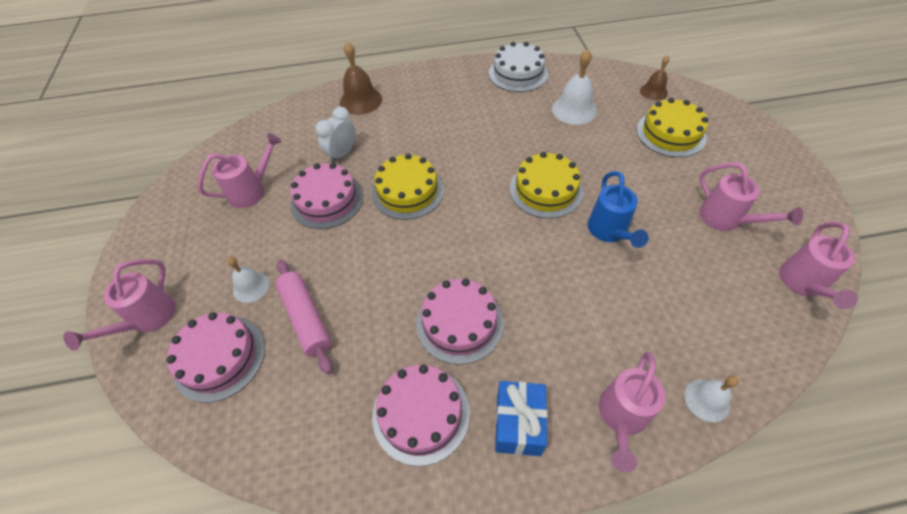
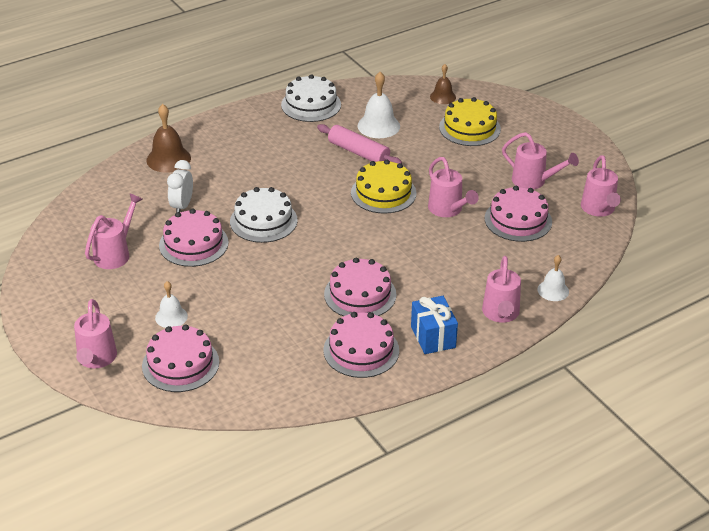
camera: 25 degrees left, 15 degrees down
pink rolling pin [276,259,332,374] -> pink rolling pin moved to [317,124,402,164]
yellow cake [372,154,444,220] -> white cake [230,187,298,243]
blue watering can [588,171,649,248] -> pink watering can [428,157,479,217]
none -> pink cake [484,186,552,242]

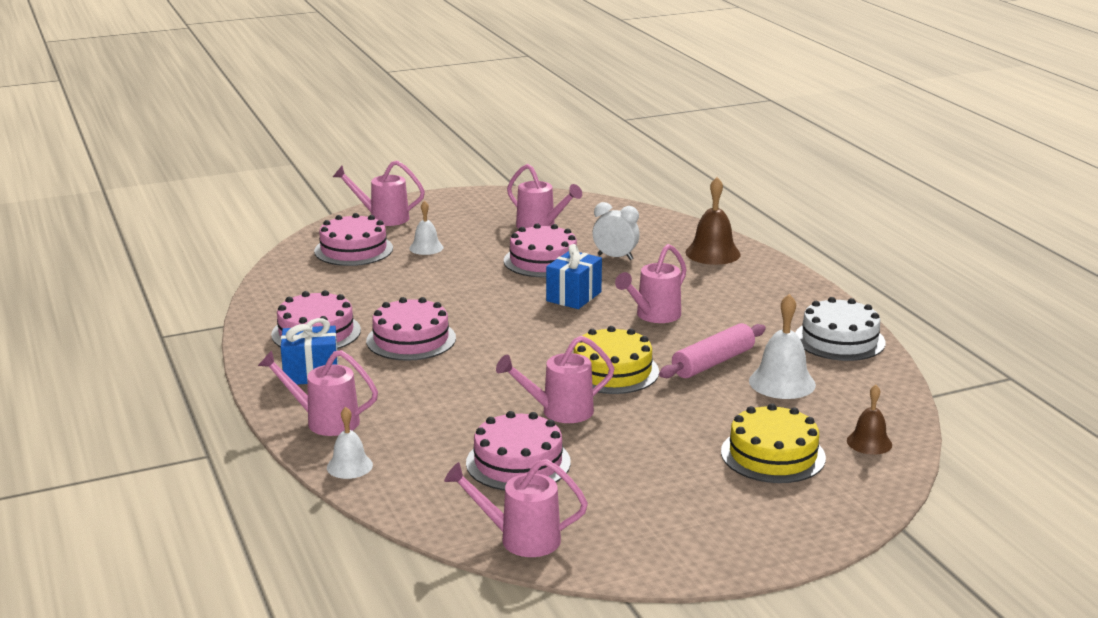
camera: 100 degrees right, 15 degrees down
white cake [230,187,298,243] -> blue gift [546,244,602,309]
pink watering can [502,132,579,189] -> pink watering can moved to [615,244,687,323]

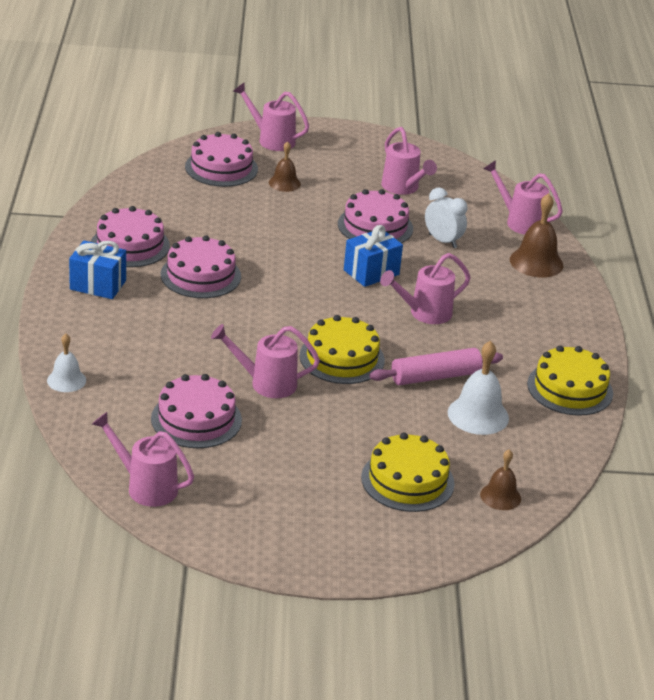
camera: 20 degrees right, 10 degrees up
pink watering can [258,350,378,436] -> pink watering can moved to [483,160,563,235]
white bell [409,201,443,255] -> brown bell [269,141,301,192]
white cake [795,297,886,361] -> yellow cake [527,346,613,416]

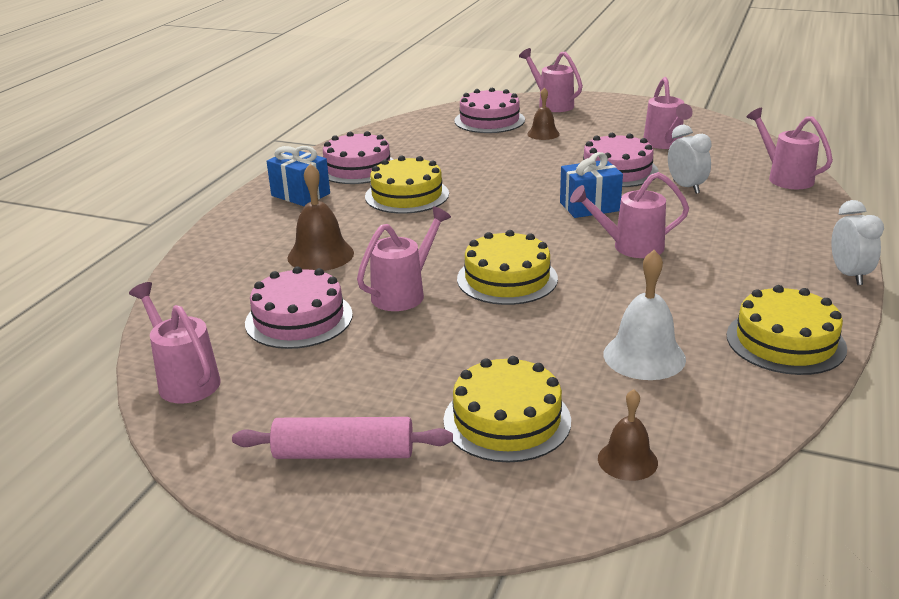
camera: 25 degrees right, 5 degrees down
white bell [47,334,86,392] -> none
pink cake [161,235,241,298] -> yellow cake [365,155,449,214]
pink watering can [211,324,320,398] -> pink watering can turned 105 degrees clockwise [357,206,451,311]
pink rolling pin [369,348,503,385] -> pink rolling pin moved to [232,417,453,459]
brown bell [510,193,563,278] -> brown bell moved to [288,163,354,271]
none -> white clock [831,200,884,285]

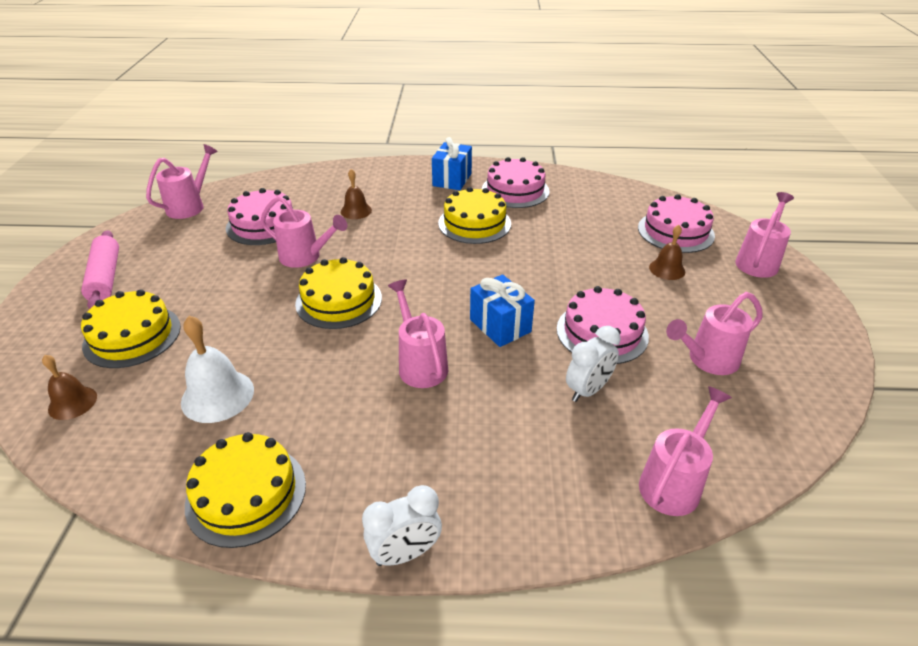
camera: 70 degrees right, 10 degrees up
brown bell [288,163,354,271] -> brown bell [341,169,372,219], size x0.63

